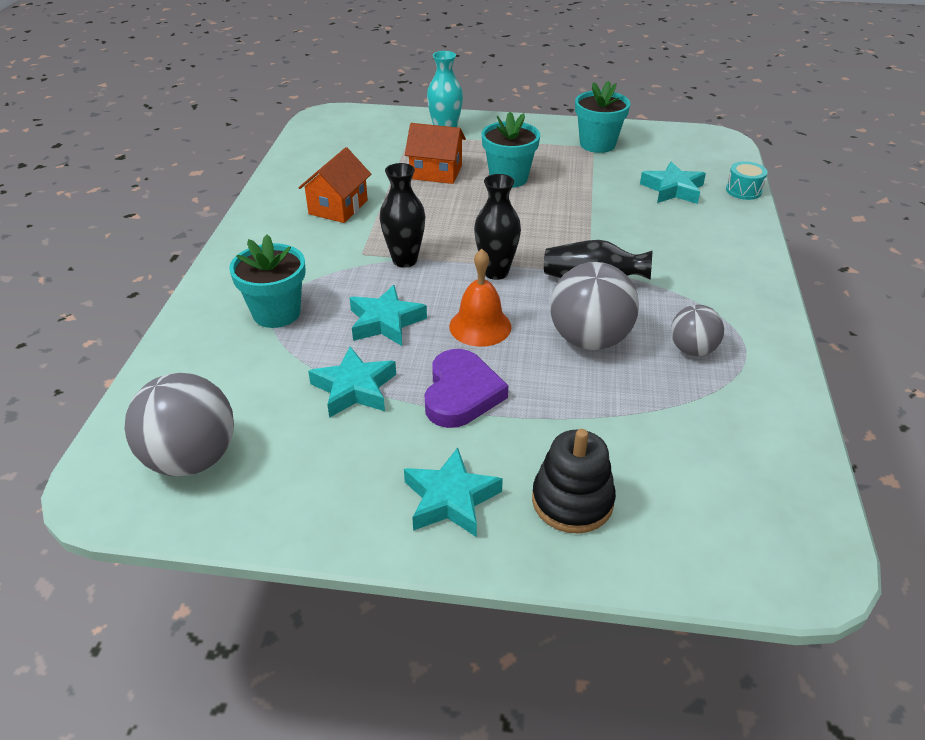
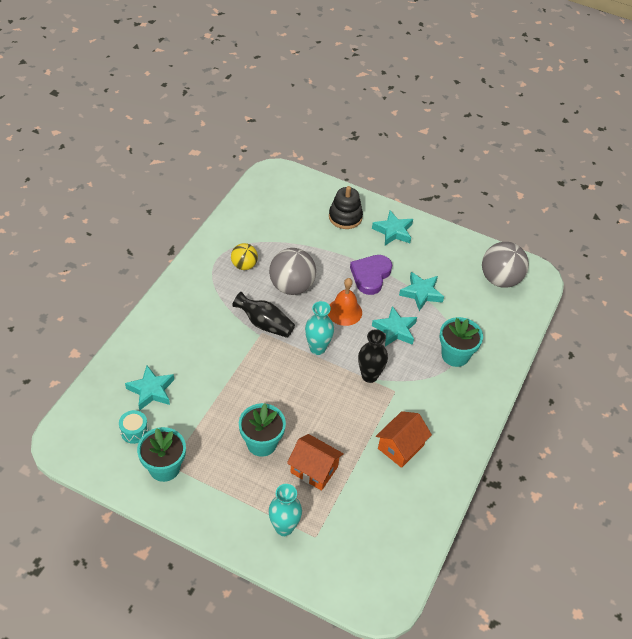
camera: 165 degrees left, 10 degrees up
black vase [474,174,521,280] -> turquoise vase [305,301,334,355]
grey ball [671,305,724,356] -> yellow ball [231,243,258,270]
turquoise drum [726,161,768,200] -> turquoise drum moved to [119,410,149,444]

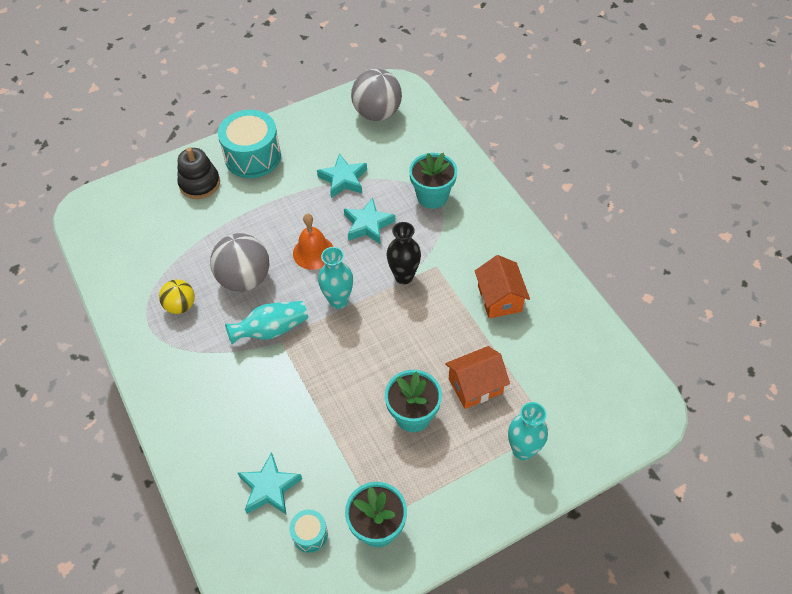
camera: 50 degrees left, 5 degrees up
black vase [232,292,295,338] -> turquoise vase [225,301,308,344]
purple heart [350,255,392,295] -> none
turquoise star [372,211,413,245] -> turquoise drum [218,110,281,178]

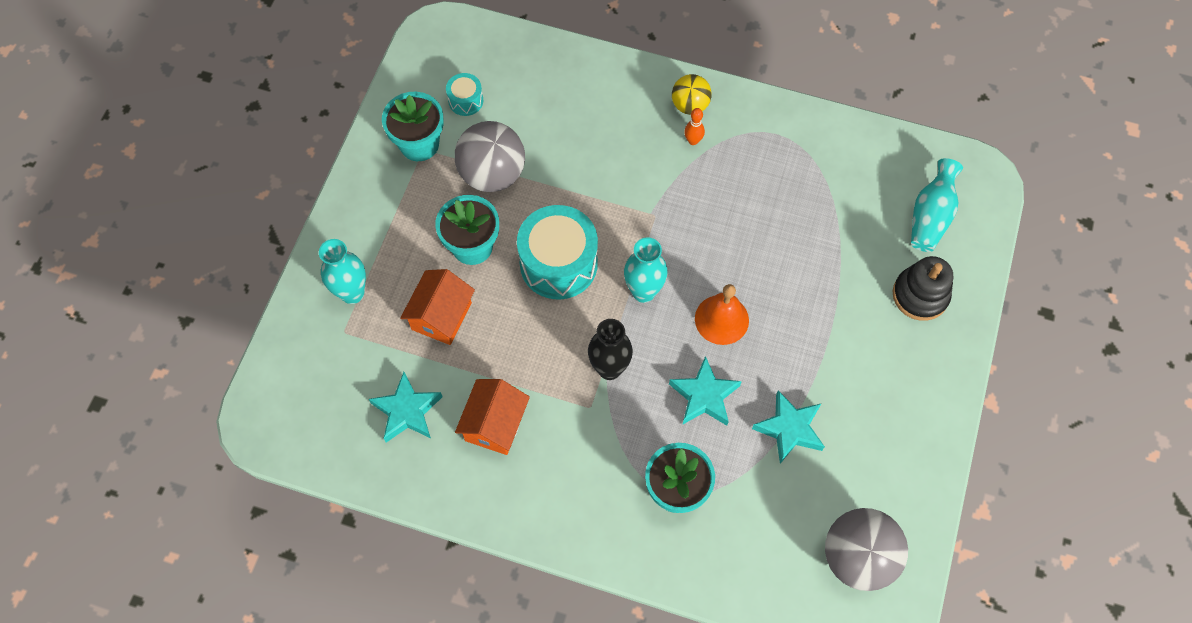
camera: 135 degrees right, 10 degrees up
yellow ball [159,279,195,314] -> yellow ball moved to [672,74,712,115]
grey ball [210,233,270,292] -> grey ball moved to [455,121,525,192]
turquoise drum [218,110,281,178] -> turquoise drum moved to [517,205,598,299]
turquoise vase [225,301,308,344] -> turquoise vase moved to [911,158,963,252]
turquoise star [238,452,302,514] -> turquoise star moved to [369,372,443,443]
orange house [475,255,530,318] -> orange house turned 75 degrees clockwise [455,379,530,455]
none -> orange bowling pin [684,108,705,145]

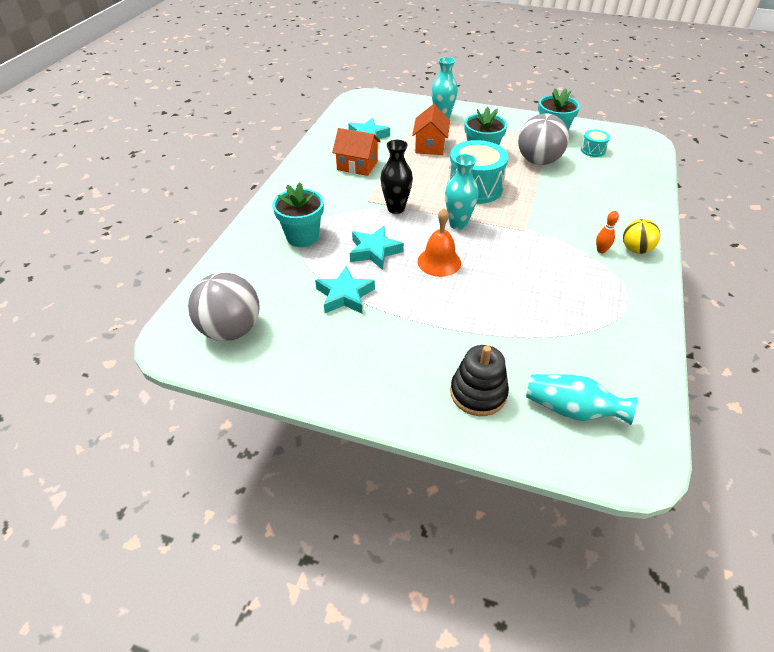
camera: 90 degrees right, 20 degrees down
orange house [400,269,475,345] -> orange house turned 75 degrees clockwise [412,104,450,155]

